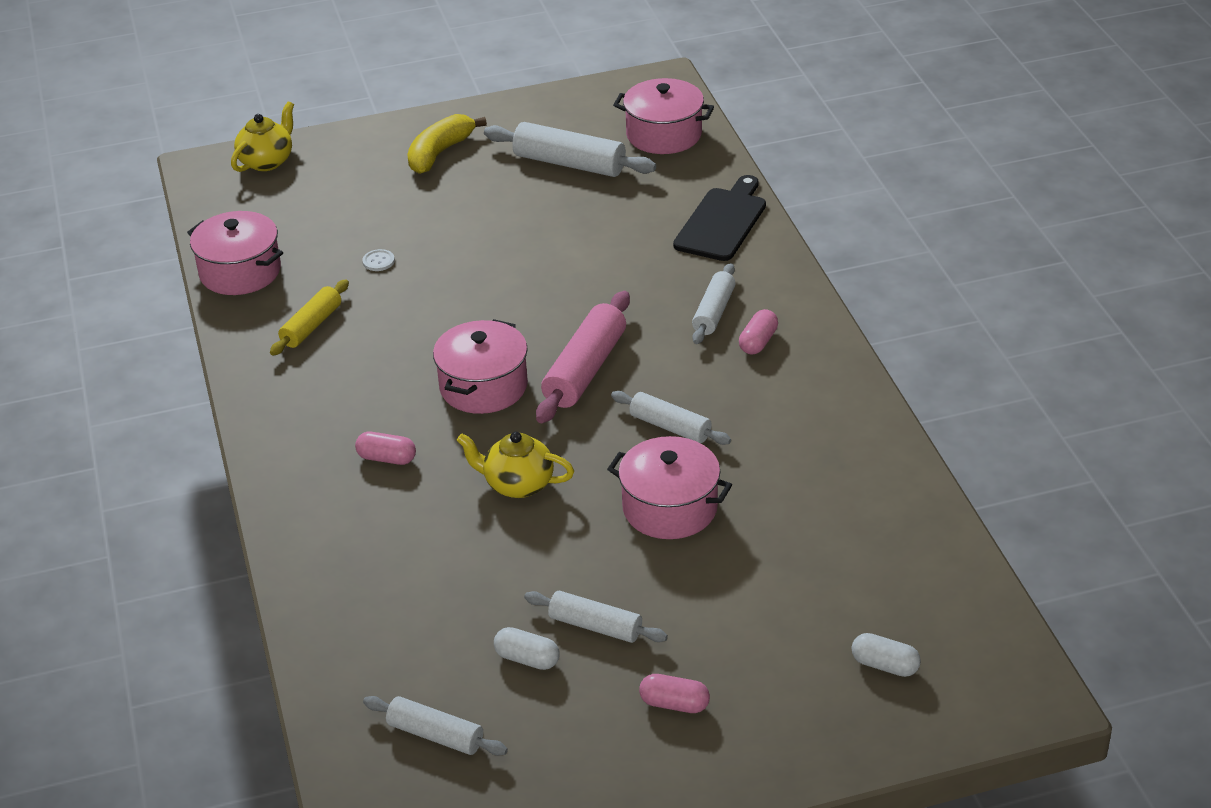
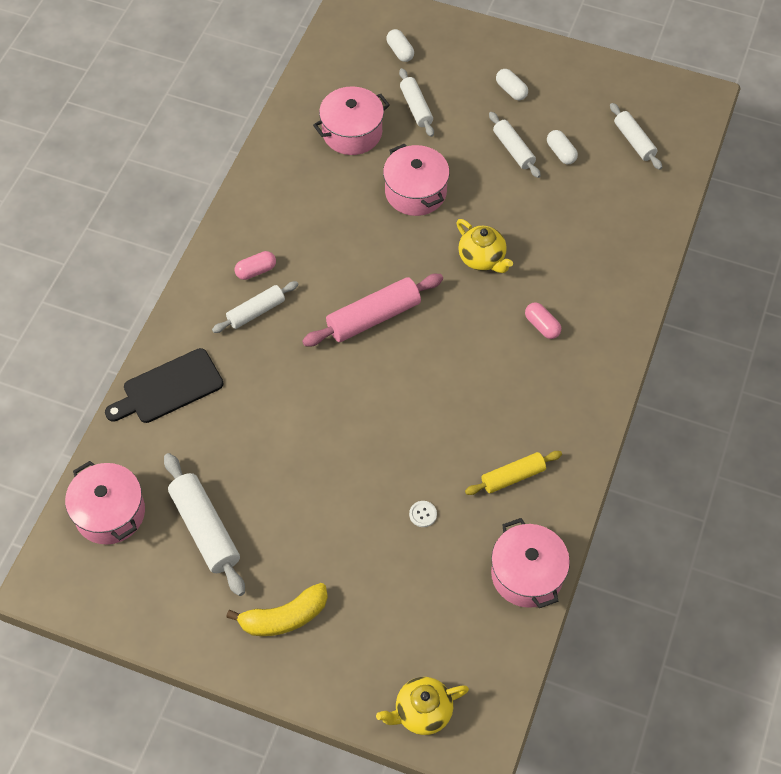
camera: 145 degrees left, 20 degrees up
pink pot [433,319,528,414] -> pink pot moved to [313,86,390,155]
white rolling pin [611,391,731,445] -> white rolling pin moved to [399,68,434,137]
pink capsule [639,674,710,713] -> white capsule [496,69,528,100]

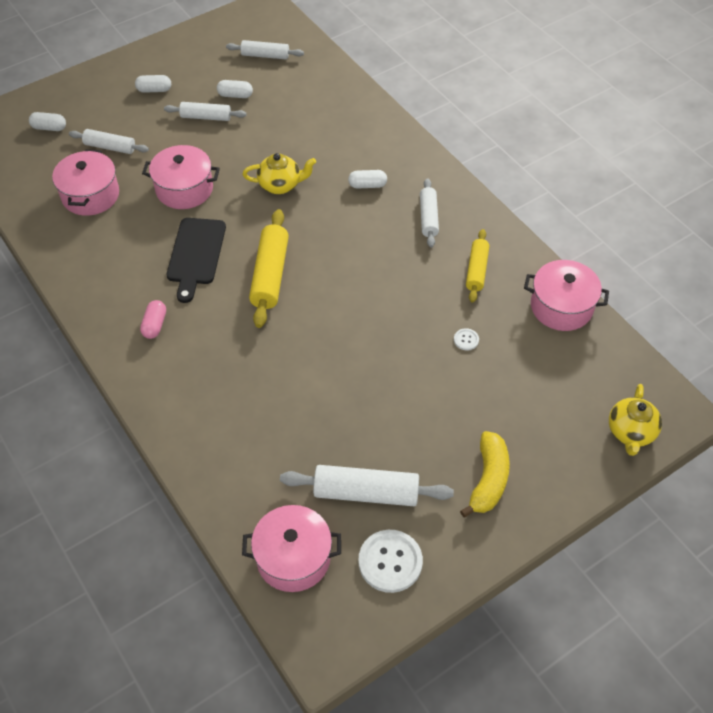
camera: 55 degrees left, 5 degrees down
black cutting board [105,348,224,423] -> black cutting board moved to [167,218,226,303]
white rolling pin [212,281,298,333] -> white rolling pin moved to [420,178,439,247]
pink rolling pin [302,274,443,346] -> yellow rolling pin [249,209,289,328]
pink capsule [525,303,561,339] -> white capsule [348,170,387,189]
none -> white button [358,530,423,593]

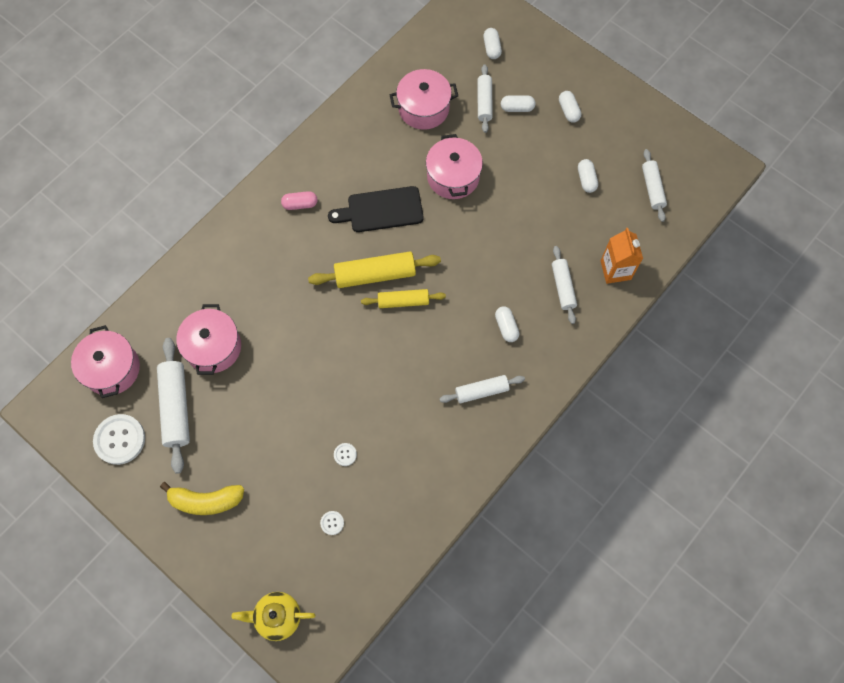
camera: 75 degrees right, 15 degrees up
white rolling pin [164,102,247,121] -> white rolling pin moved to [552,246,577,324]
yellow teapot [242,153,316,194] -> none
yellow rolling pin [466,229,490,303] -> yellow rolling pin moved to [361,289,446,308]
pink pot [524,260,609,331] -> pink pot moved to [176,304,241,375]
none -> white button [320,511,344,535]
none -> white capsule [501,95,536,112]
none -> orange carton [601,228,643,284]

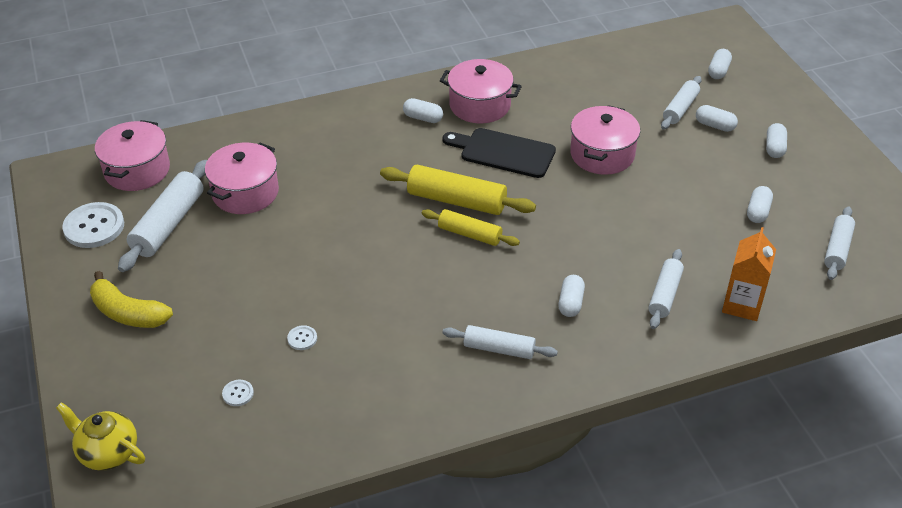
camera: 30 degrees right, 25 degrees down
pink capsule [281,191,317,210] -> white capsule [403,98,443,123]
pink pot [390,69,458,130] -> pink pot moved to [440,59,522,123]

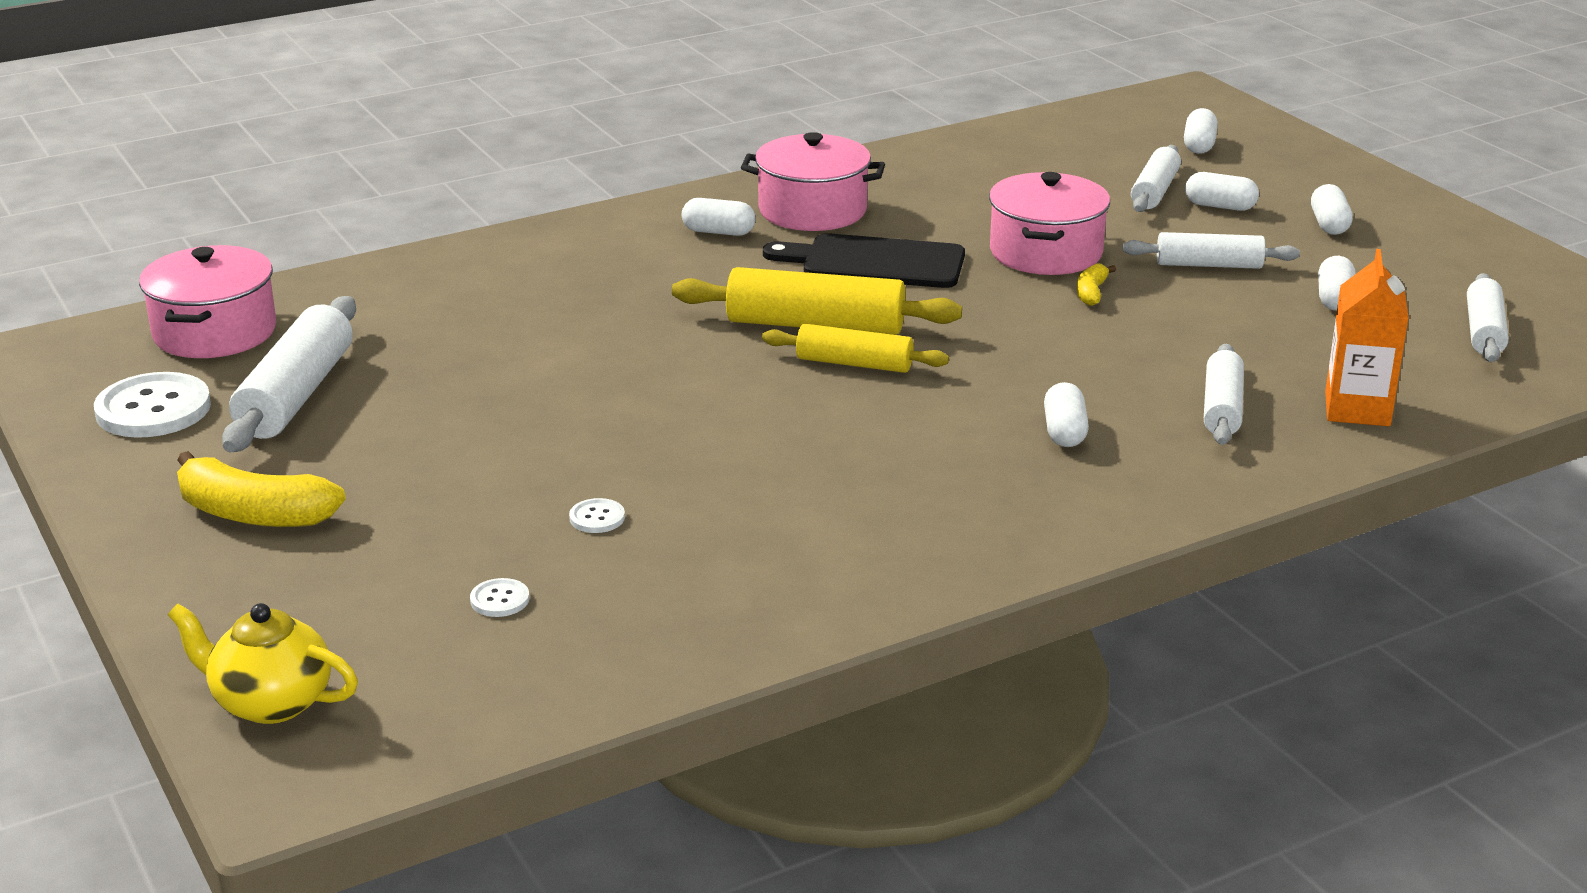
camera: 10 degrees left, 15 degrees down
pink pot [205,143,279,214] -> none
white rolling pin [442,325,558,359] -> white rolling pin moved to [1122,232,1300,269]
none -> yellow banana [1077,263,1116,306]

